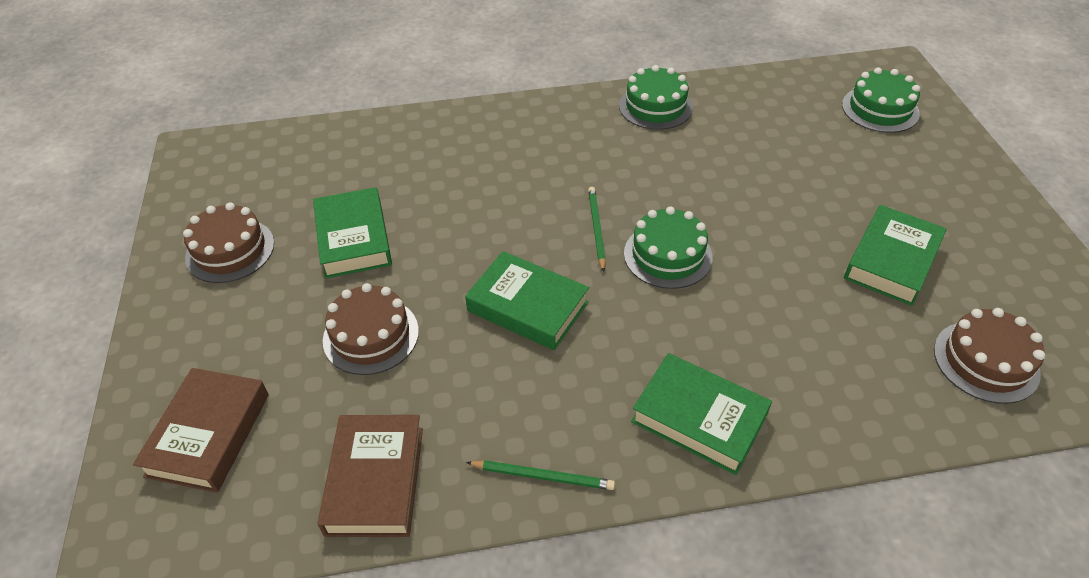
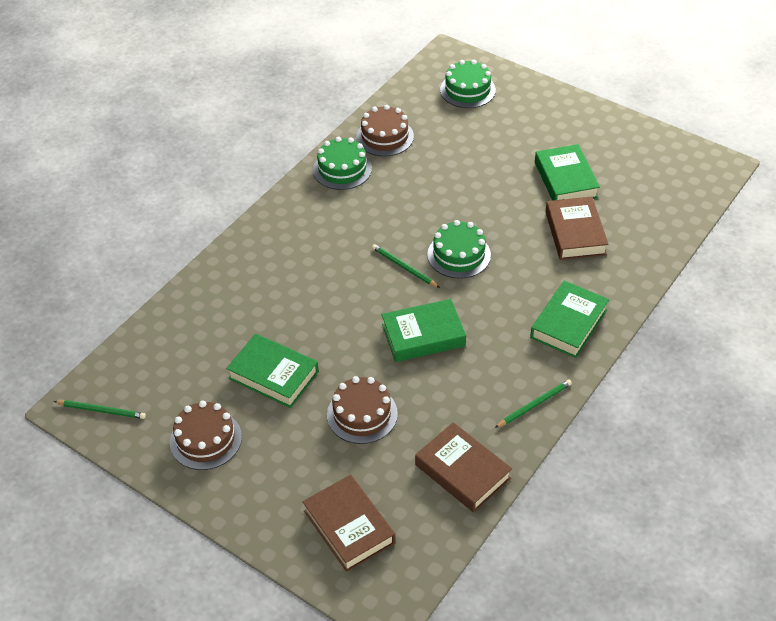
camera: 45 degrees left, 0 degrees up
green book [631,353,772,475] -> green book turned 45 degrees counterclockwise [530,281,609,358]
brown cake [934,308,1045,404] -> brown cake moved to [356,105,414,156]
none -> green pencil [54,400,146,419]
none -> brown book [546,197,608,260]

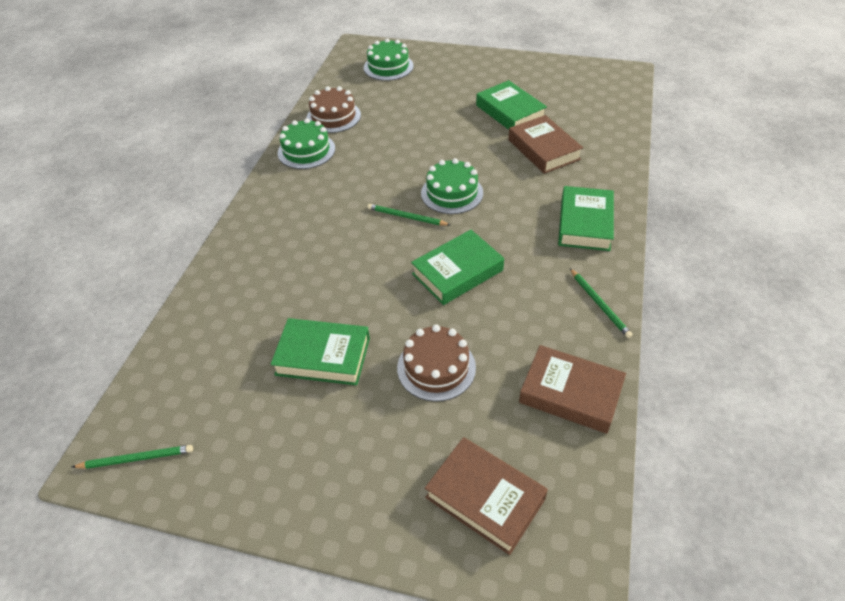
camera: 20 degrees left, 0 degrees up
brown cake [170,400,242,470] -> none
green pencil [495,379,572,428] -> green pencil turned 120 degrees clockwise [570,268,633,338]

